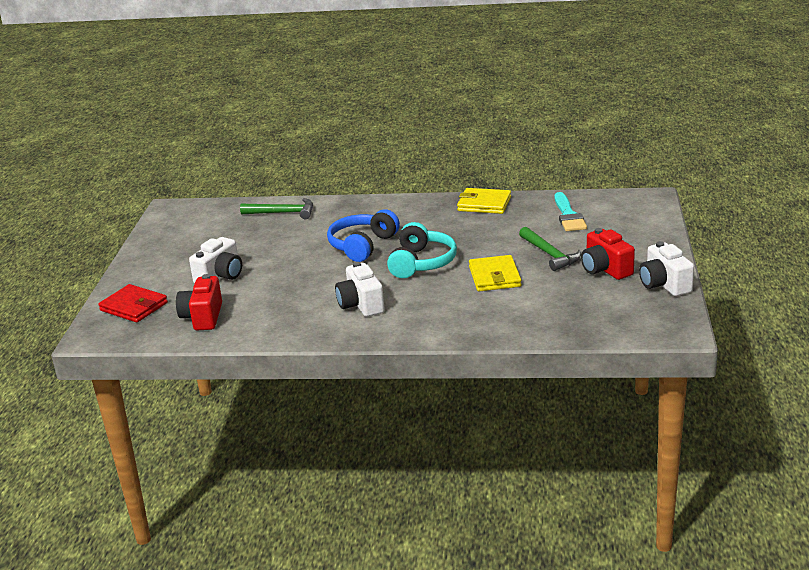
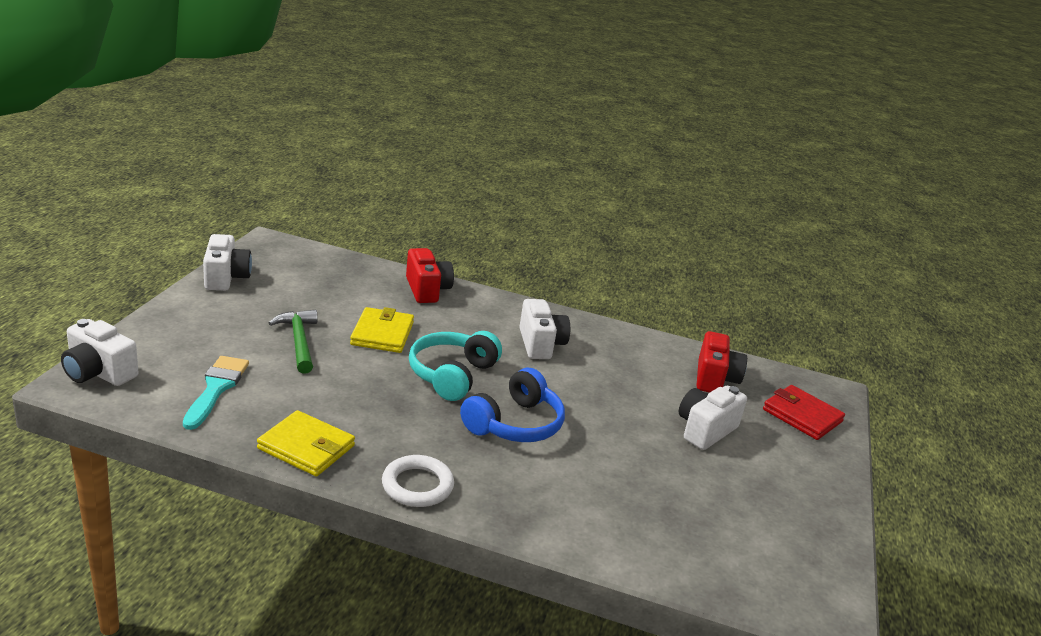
camera: 175 degrees left, 0 degrees up
green hammer [240,198,313,219] -> none
red camera [581,228,635,280] -> red camera moved to [406,248,454,303]
none -> white camera [61,319,139,386]
none -> white ring [382,455,454,507]

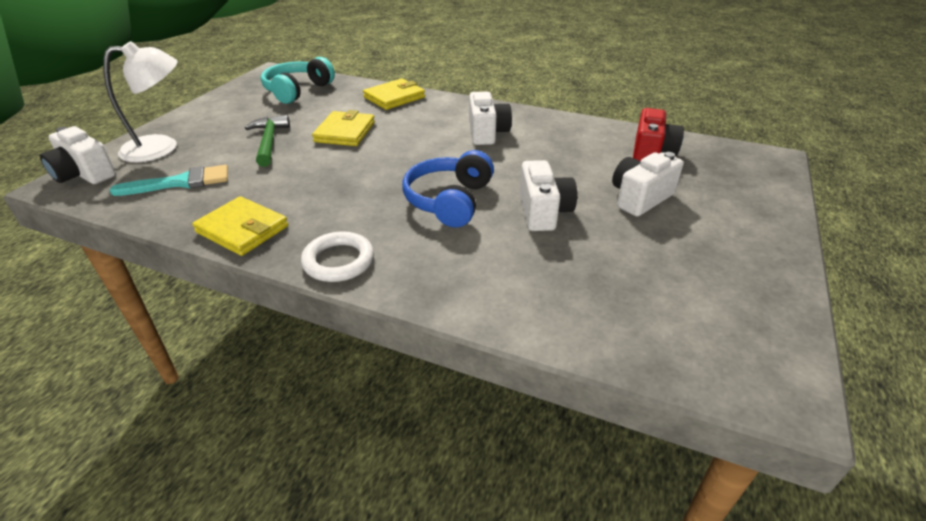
camera: 10 degrees right, 10 degrees up
turquoise brush [183,356,249,430] -> turquoise brush turned 60 degrees clockwise [110,165,228,196]
white camera [203,234,252,291] -> white camera moved to [519,160,577,231]
red camera [406,248,454,303] -> yellow wallet [363,79,425,110]
turquoise headphones [409,331,502,401] -> turquoise headphones moved to [261,57,335,104]
blue headphones [460,368,565,442] -> blue headphones turned 150 degrees clockwise [402,150,494,228]
red wallet [763,385,845,440] -> none
none -> white lamp [103,41,178,162]

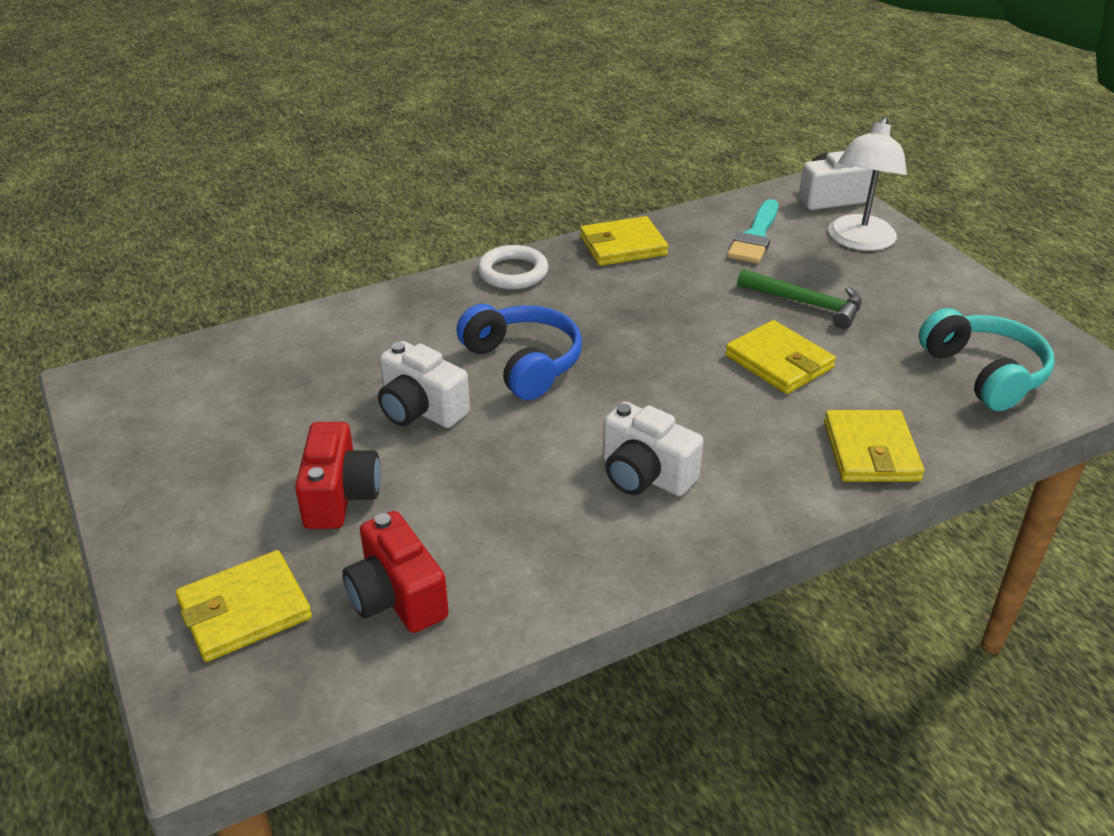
camera: 130 degrees right, 0 degrees up
white camera [612,152,683,217] -> red camera [295,422,381,529]
none -> yellow wallet [175,550,312,662]

